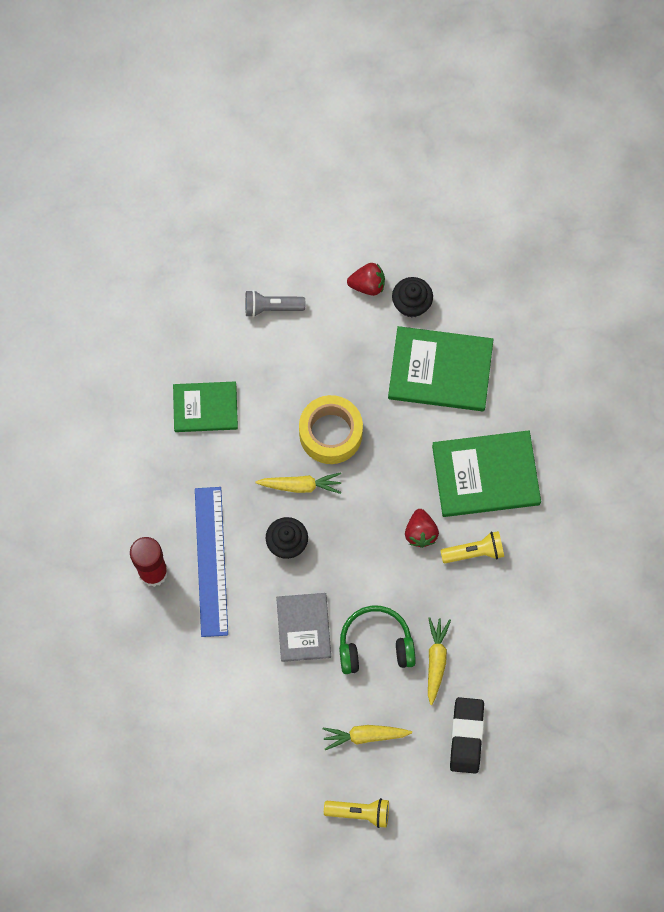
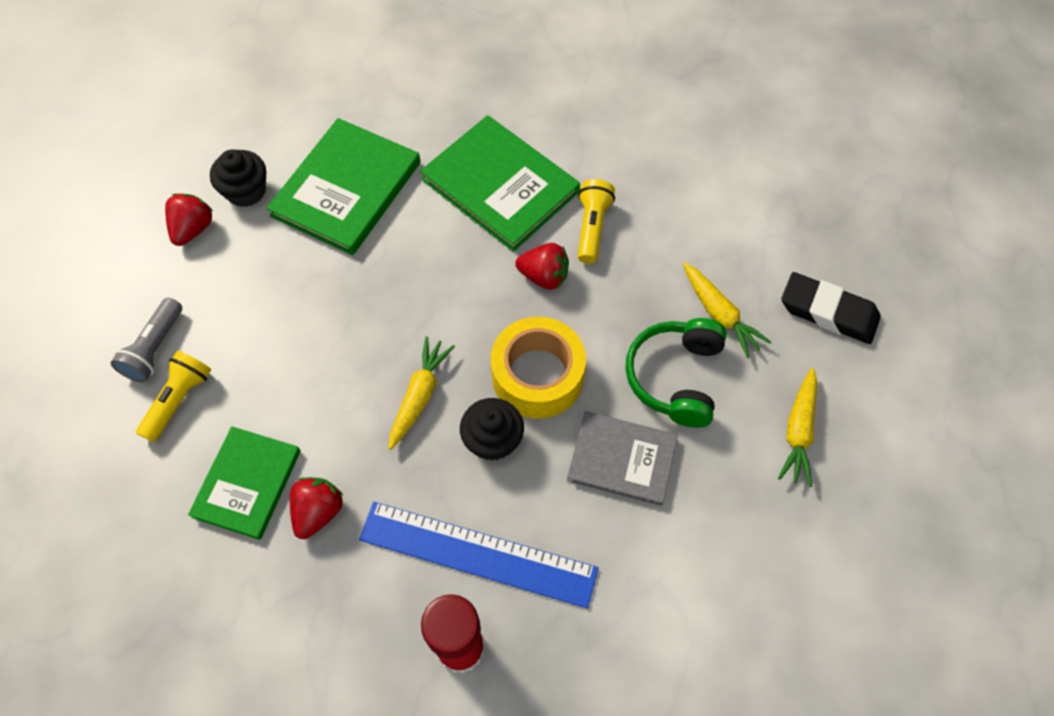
camera: 70 degrees left, 10 degrees down
yellow tape [299,395,363,464] -> yellow tape moved to [491,317,586,419]
yellow flashlight [324,798,389,828] -> yellow flashlight moved to [136,351,211,442]
yellow carrot [428,617,451,705] -> yellow carrot turned 150 degrees counterclockwise [683,262,771,358]
green book [432,430,541,517] -> green book turned 60 degrees counterclockwise [420,115,580,252]
none -> red strawberry [290,477,344,539]

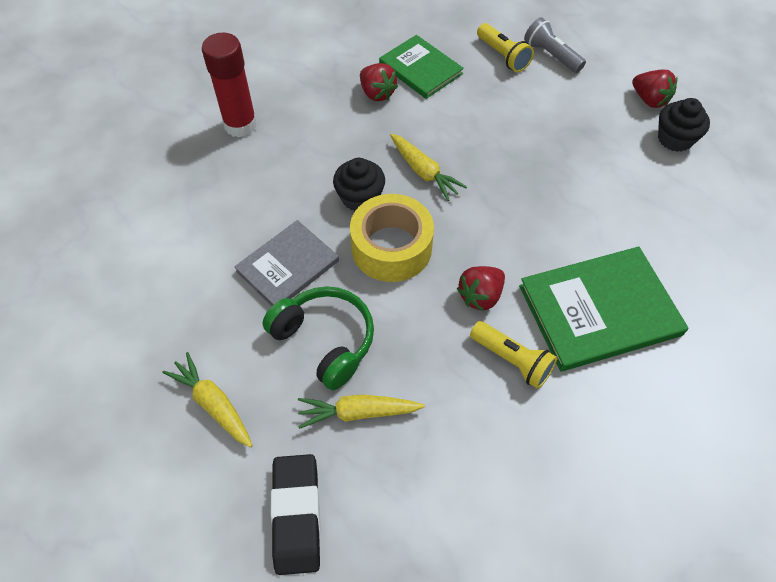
camera: 120 degrees right, 5 degrees down
green book [266,118,421,255] -> none
blue ruler [359,502,599,609] -> none
black eraser [781,272,881,344] -> black eraser turned 60 degrees counterclockwise [271,454,321,575]

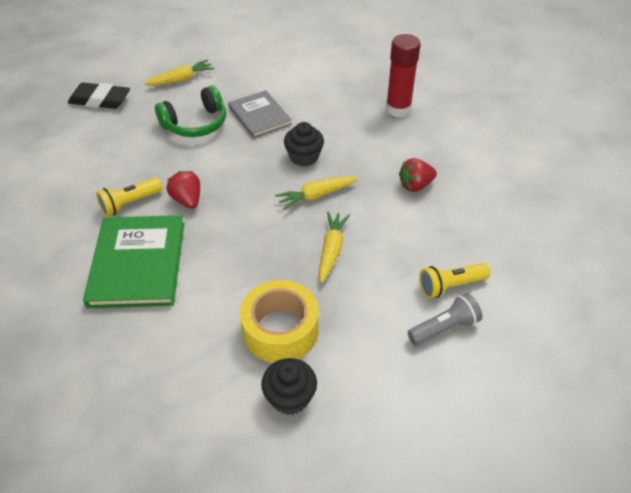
camera: 105 degrees right, 10 degrees down
yellow carrot [298,394,425,429] -> yellow carrot moved to [319,211,350,283]
yellow tape [350,194,434,282] -> yellow tape moved to [240,280,319,363]
green book [379,35,464,99] -> none
red strawberry [632,70,677,108] -> none

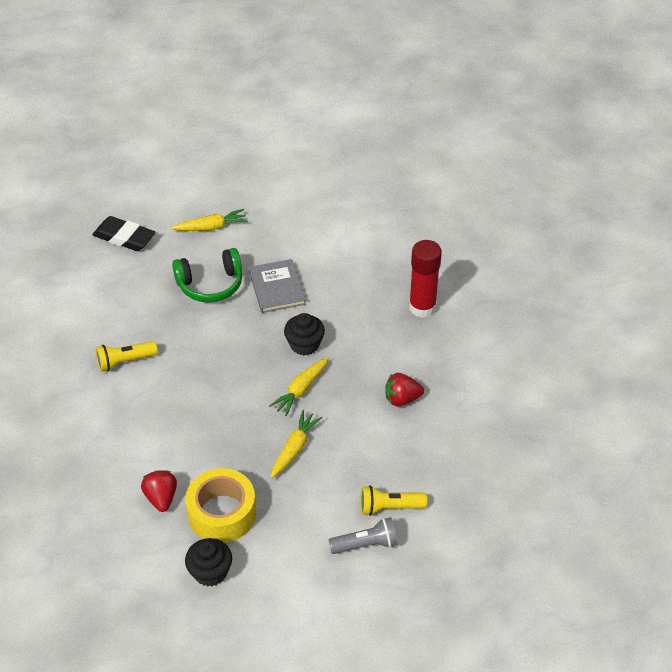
camera: 15 degrees right, 0 degrees up
green book [83,215,184,309] -> none
red strawberry [166,171,200,209] -> red strawberry moved to [141,470,177,512]
yellow carrot [275,176,358,210] -> yellow carrot turned 45 degrees counterclockwise [269,357,329,416]

